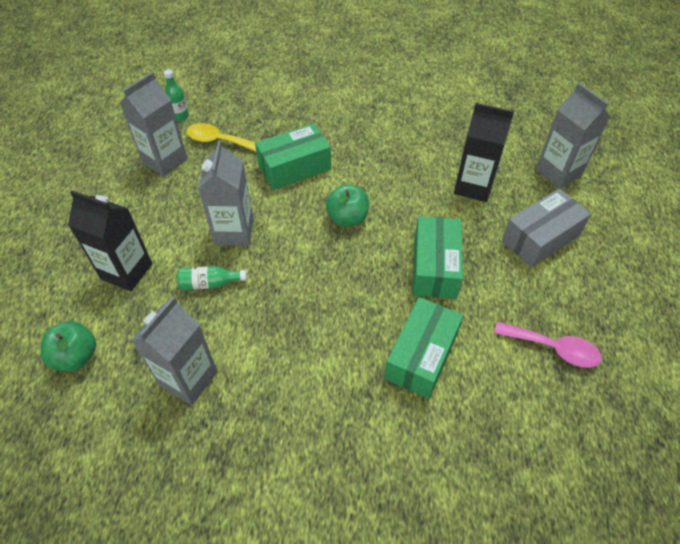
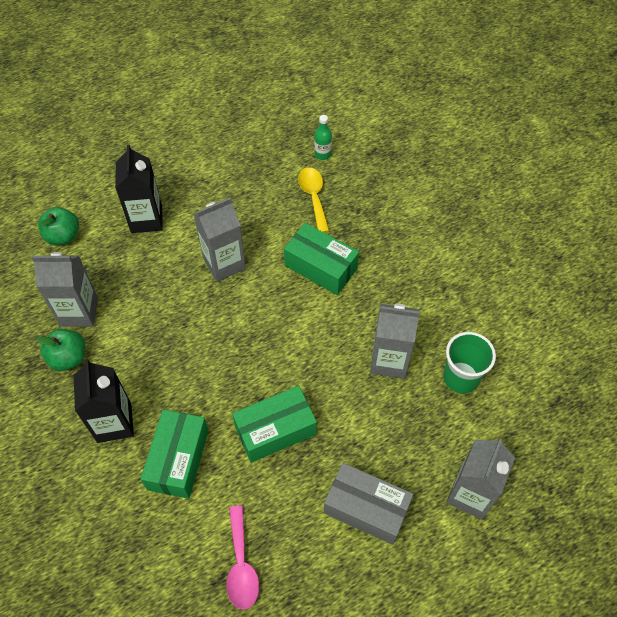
camera: 60 degrees right, 5 degrees up
grey carton [120,72,188,177] -> grey carton moved to [370,303,420,379]
green bottle [177,266,247,290] -> none
green apple [326,184,369,227] -> green apple moved to [36,329,85,371]
green box [384,297,463,399] -> green box turned 75 degrees counterclockwise [141,409,209,499]
black carton [454,103,514,202] -> black carton moved to [74,359,134,443]
none -> green cup [443,332,496,393]

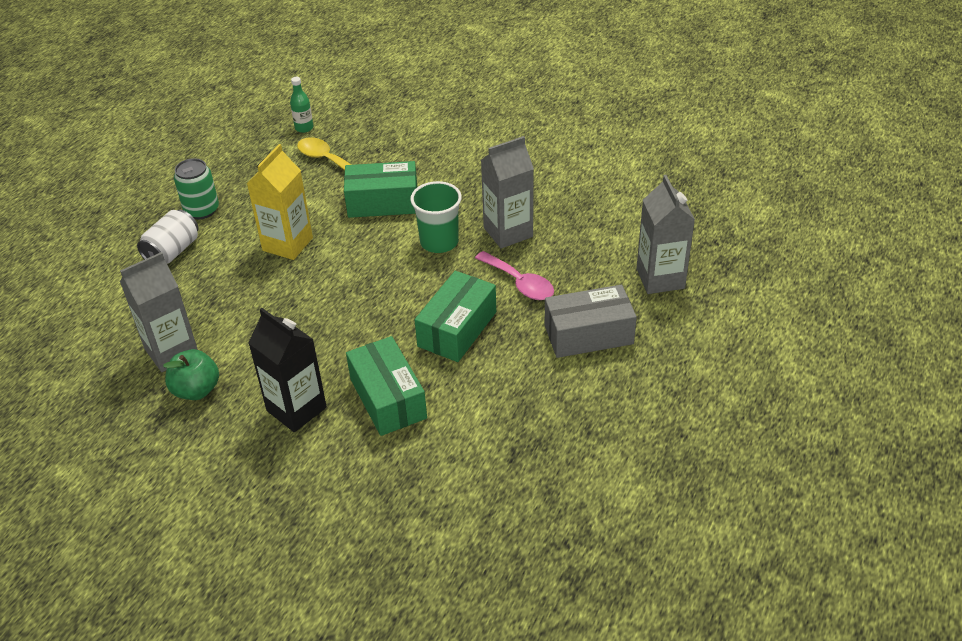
camera: 35 degrees left, 15 degrees down
green apple [38,207,79,245] -> none
black carton [115,145,163,233] -> white can [137,210,198,264]
grey carton [194,198,246,282] -> yellow carton [247,144,313,260]
pink spoon [226,505,259,609] -> pink spoon moved to [475,251,554,300]
green cup [443,332,496,393] -> green cup moved to [410,181,462,253]
none -> green can [174,158,219,219]

